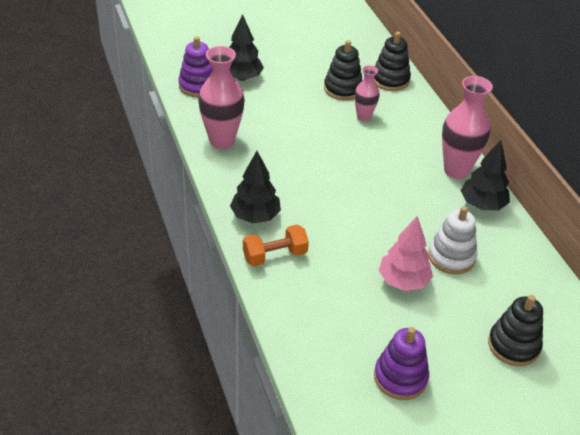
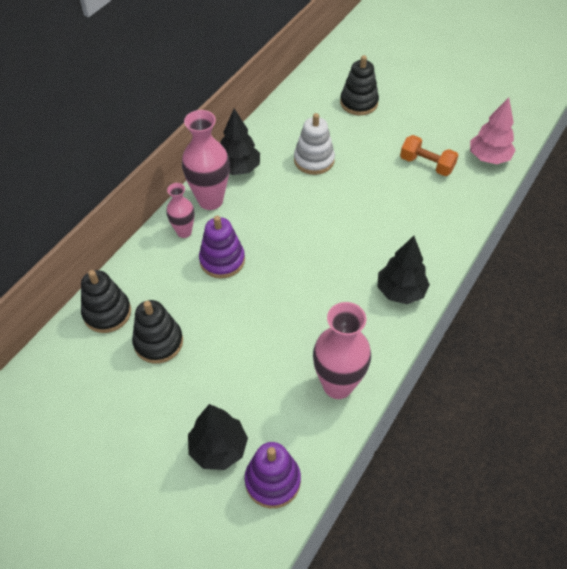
camera: 125 degrees left, 10 degrees up
orange dumbbell [243,225,309,266] -> orange dumbbell moved to [400,135,458,176]
pink vase [354,65,380,122] -> pink vase moved to [167,183,194,238]
purple stacking toy [374,327,429,400] -> purple stacking toy moved to [199,216,245,279]
pink tree [379,216,433,291] -> pink tree moved to [470,97,516,164]

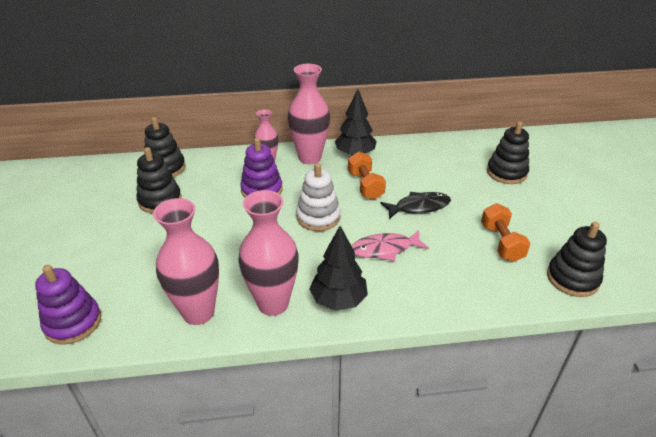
camera: 50 degrees right, 15 degrees down
black tree [188,404,248,470] -> none
white stacking toy [294,113,335,175] -> white stacking toy moved to [296,163,341,231]
pink tree [470,97,516,164] -> black stacking toy [547,222,607,297]
none -> pink vase [238,190,299,316]
none -> orange dumbbell [348,152,386,200]
none -> pink fish [352,230,429,261]
none -> black fish [380,192,451,219]

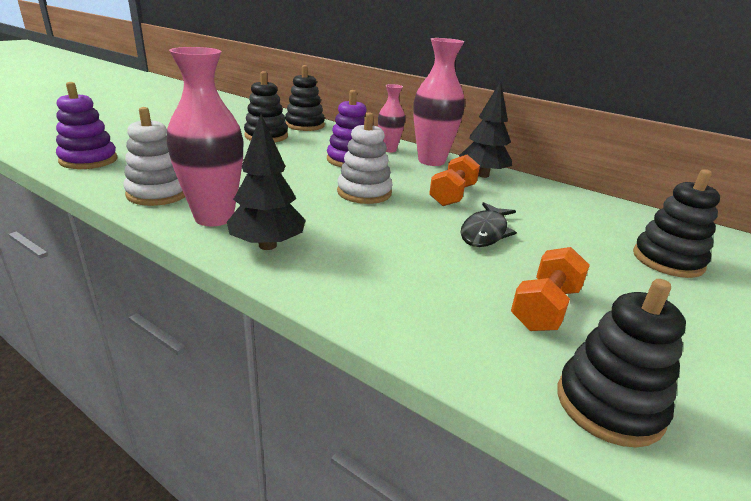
camera: 40 degrees right, 10 degrees down
pink vase [153,198,219,325] -> white stacking toy [123,107,185,206]
pink fish [352,230,429,261] -> none
black fish [380,192,451,219] -> black fish turned 90 degrees clockwise [460,202,517,247]

